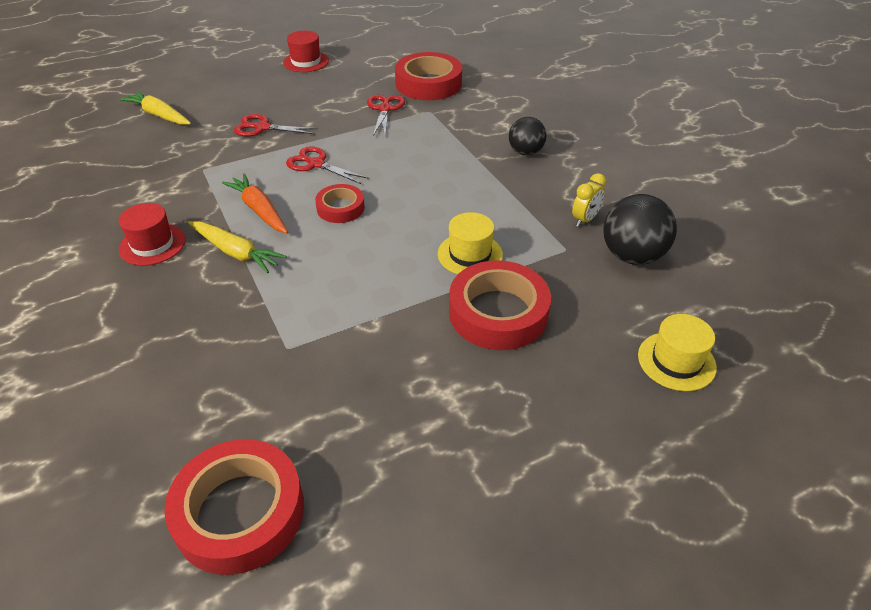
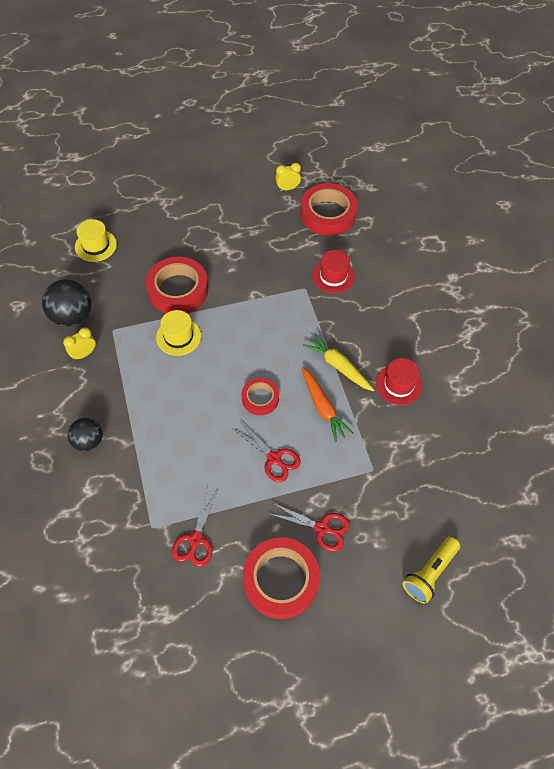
camera: 170 degrees left, 15 degrees up
yellow carrot [120,91,191,125] -> yellow flashlight [403,537,460,604]
red hat [283,31,329,72] -> red hat moved to [312,250,355,293]
red tape [395,52,462,100] -> red tape moved to [243,537,320,619]
none -> yellow clock [275,163,301,191]

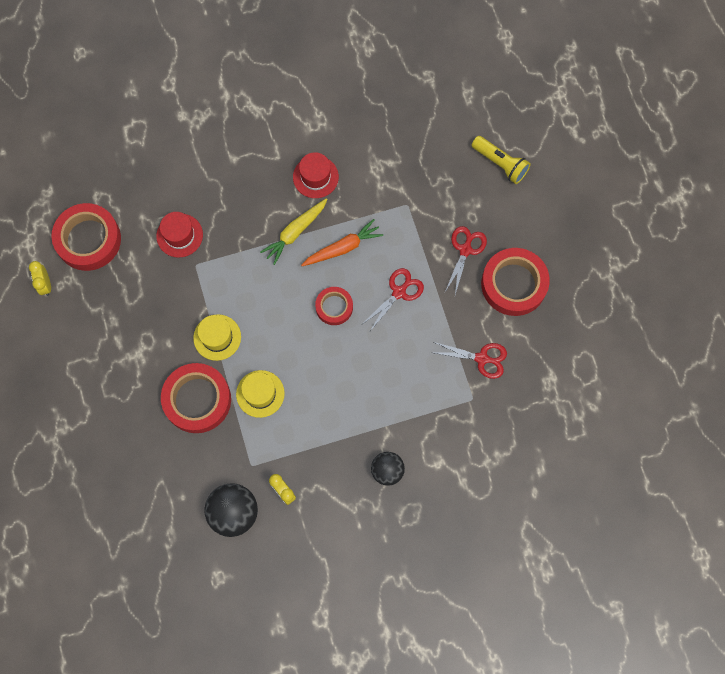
camera: 90 degrees left, 15 degrees up
yellow hat [75,219,117,262] -> yellow hat moved to [193,314,241,361]

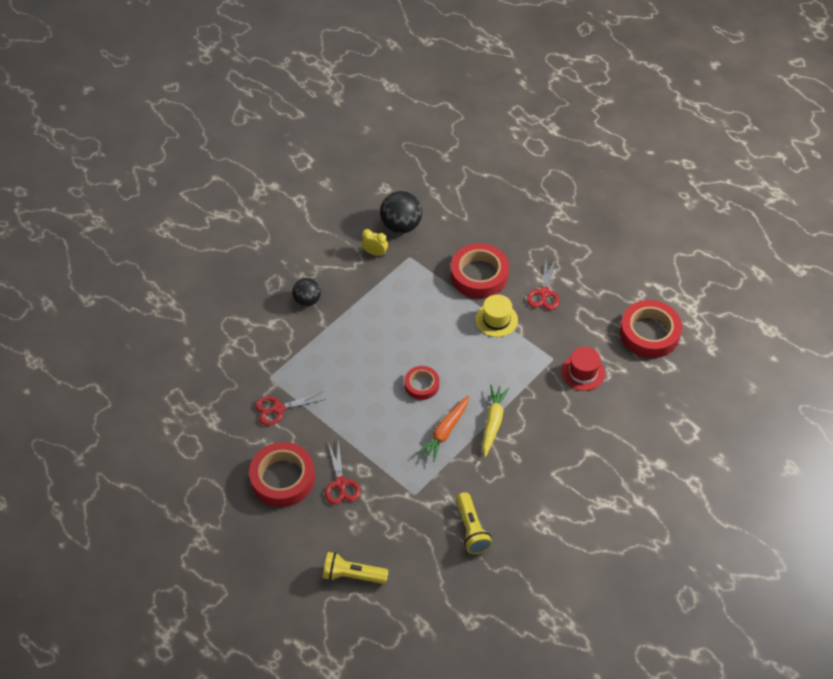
camera: 150 degrees right, 20 degrees down
yellow clock [29,261,51,296] -> none
yellow hat [236,370,285,418] -> none
red hat [293,152,339,198] -> none
red scissors [364,268,424,331] -> red scissors moved to [527,260,559,310]
none -> yellow flashlight [456,492,492,554]

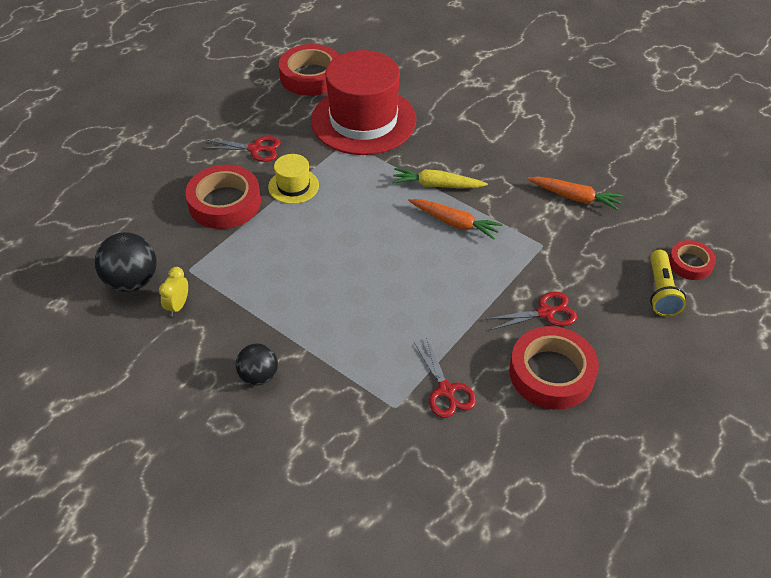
camera: 95 degrees left, 5 degrees down
red tape [404,366,439,400] -> red tape moved to [669,240,716,280]
yellow flashlight [456,492,492,554] -> orange carrot [527,176,623,210]
red hat [561,347,605,391] -> red hat [311,50,416,155], size x2.23

